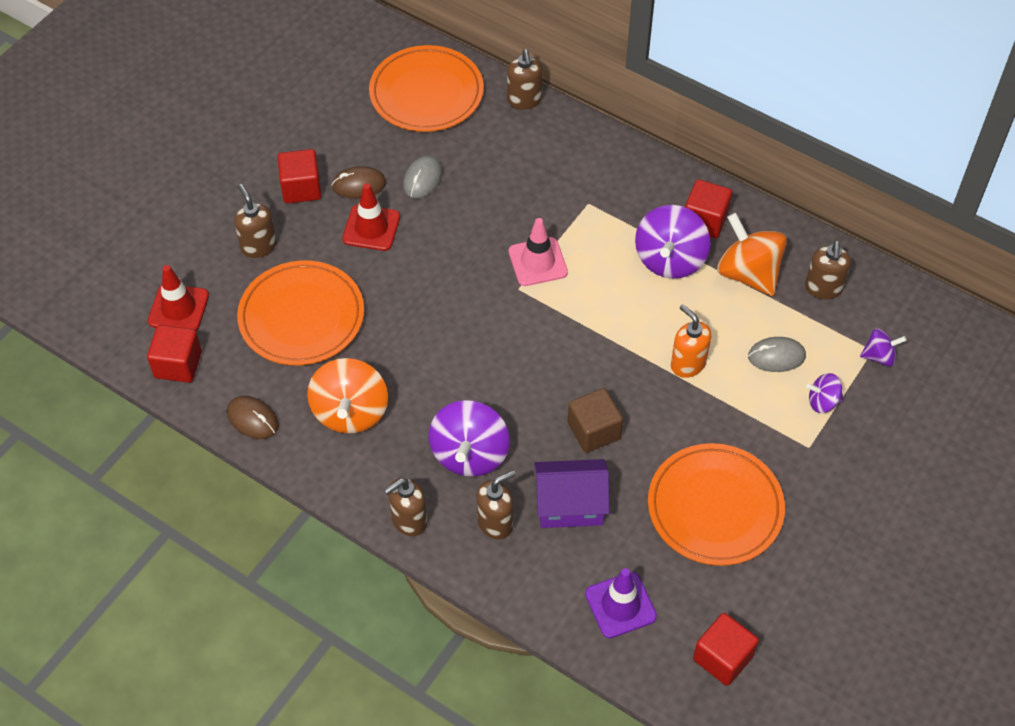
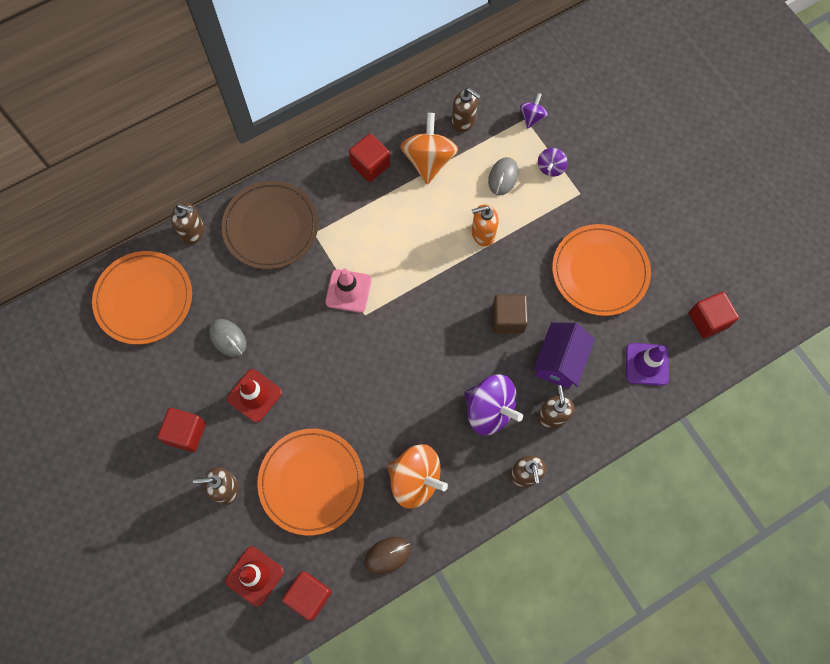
camera: 65 degrees left, 15 degrees up
brown mouse [332,166,386,199] -> none
purple spinning top [635,205,710,279] -> none
orange spinning top [717,213,787,296] -> orange spinning top turned 105 degrees clockwise [400,113,458,184]
none -> brown plate [222,181,318,269]

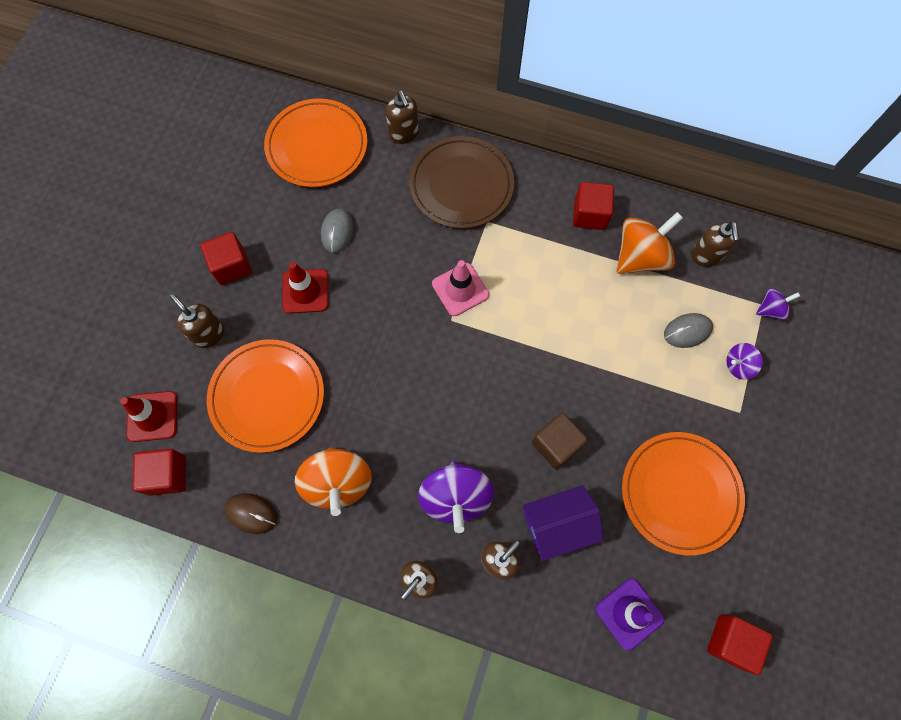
camera: 50 degrees right, 0 degrees up
orange soap dispenser [472,204,499,246] -> none

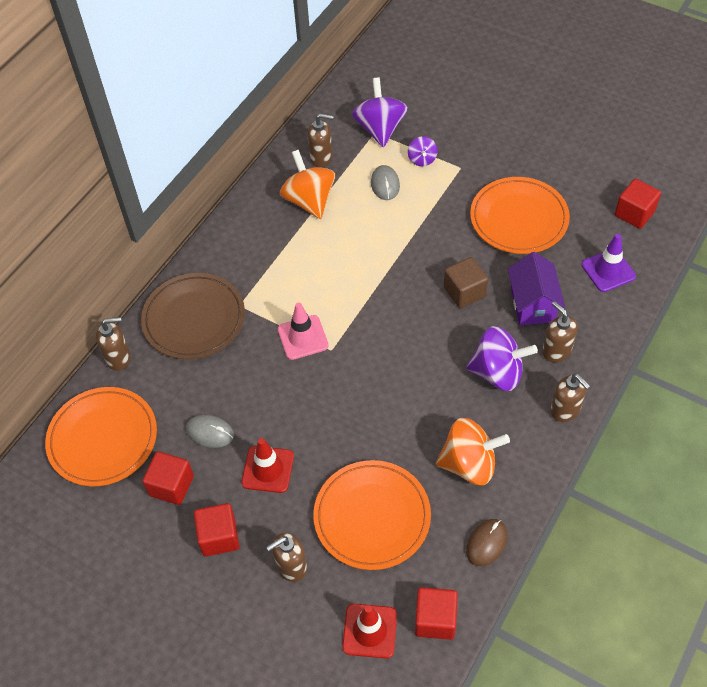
camera: 75 degrees left, 15 degrees down
red cube [573,182,614,230] -> red cube moved to [142,451,194,505]
purple spinning top [756,288,800,320] -> purple spinning top [352,78,408,147], size x1.91

